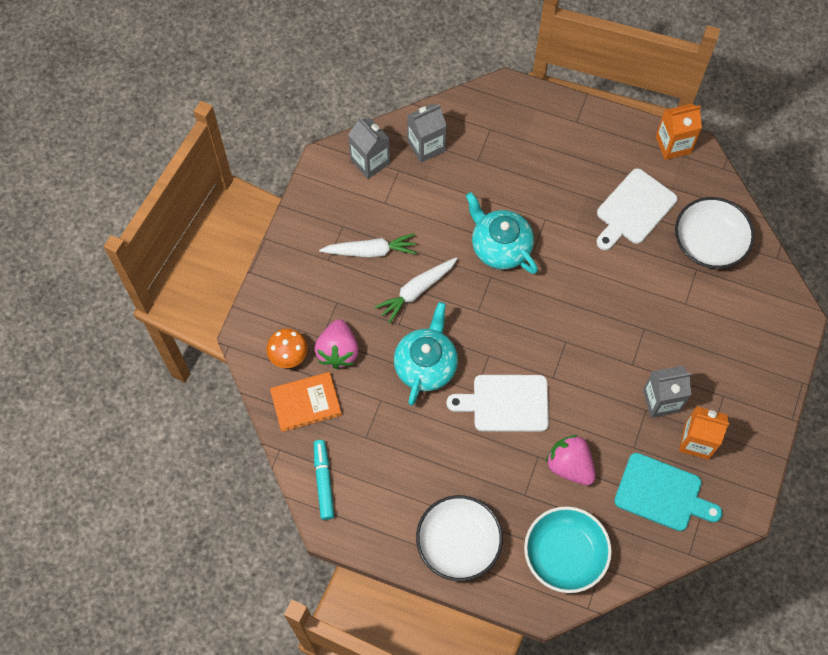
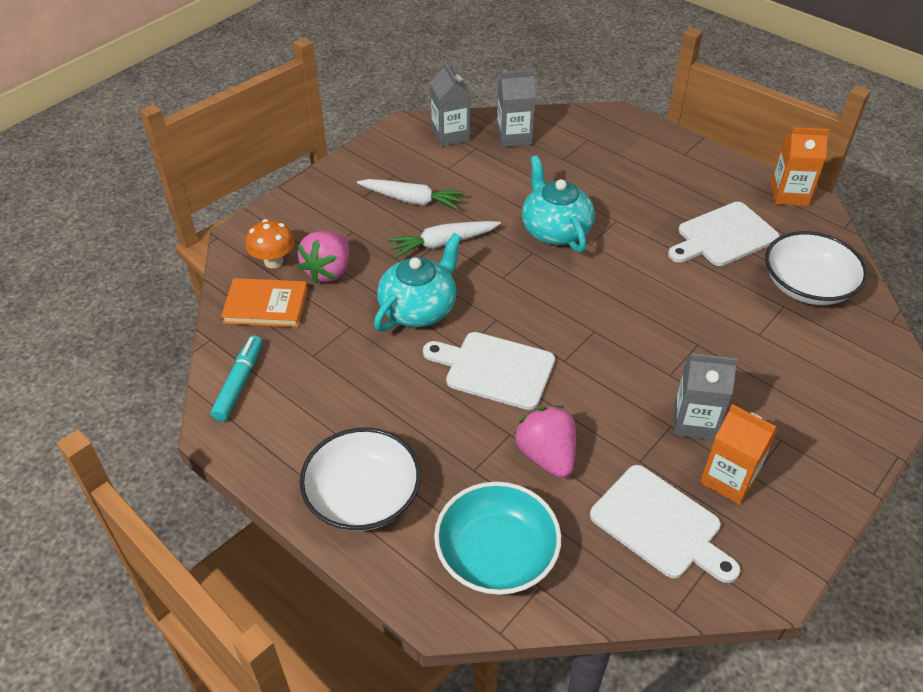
camera: 20 degrees right, 20 degrees down
turquoise cutting board [614,453,723,531] -> white cutting board [590,465,740,583]

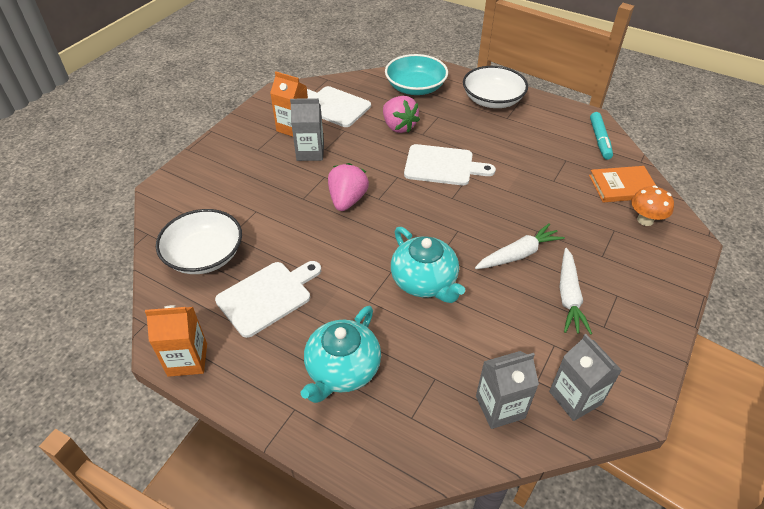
camera: 170 degrees right, 0 degrees up
pink strawberry [298,231,349,284] -> pink strawberry moved to [328,163,369,211]
white carrot [357,179,465,210] -> white carrot turned 90 degrees counterclockwise [559,248,592,335]
turquoise teapot [374,233,462,331] -> turquoise teapot moved to [301,306,381,403]

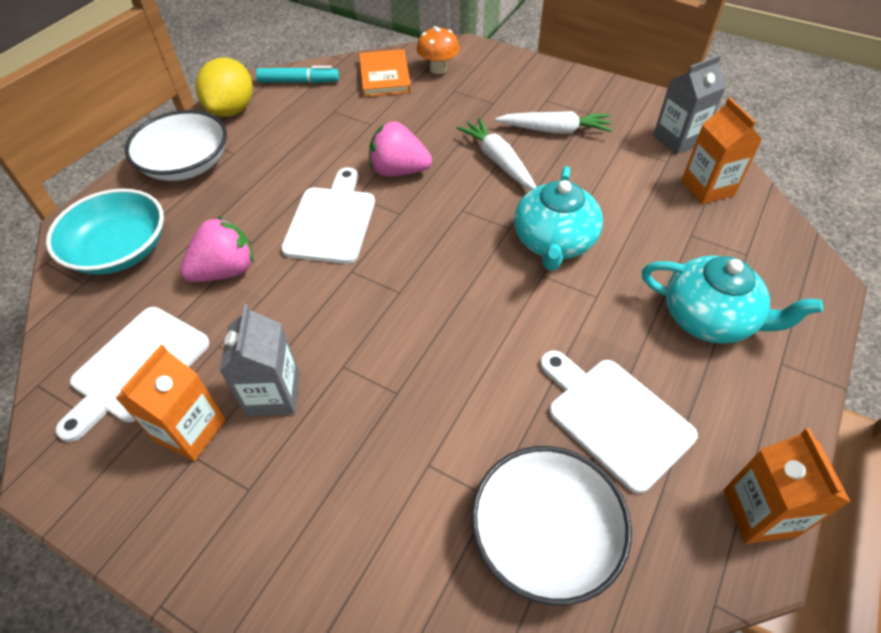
camera: 90 degrees left, 5 degrees up
pink strawberry [328,163,369,211] -> pink strawberry moved to [369,121,432,176]
turquoise teapot [391,227,465,303] -> turquoise teapot turned 135 degrees clockwise [514,166,603,271]
grey carton [476,351,539,429] -> orange carton [682,98,762,204]
none -> yellow lemon [196,57,253,117]

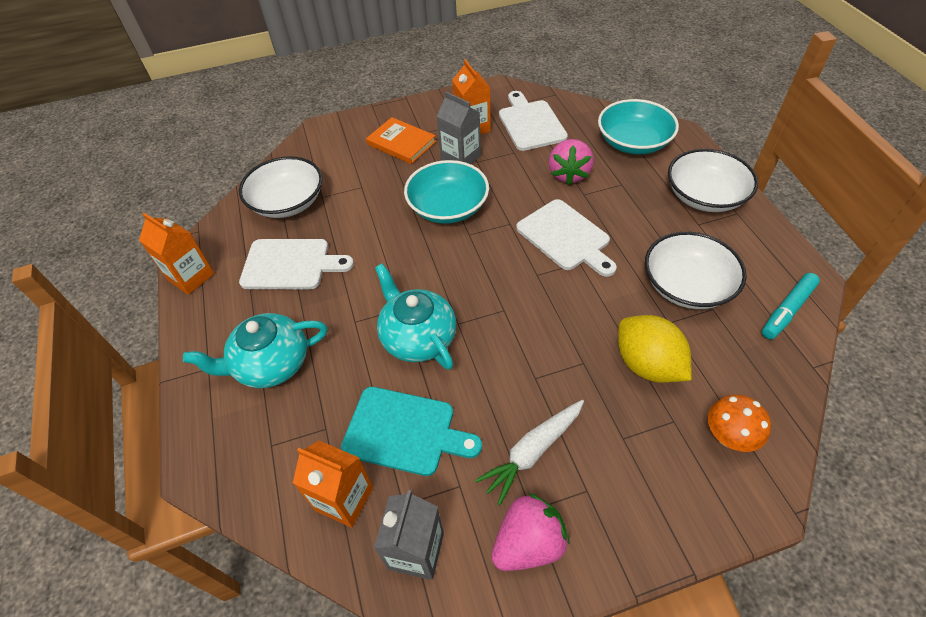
camera: 135 degrees right, 0 degrees up
yellow lemon [196,57,253,117] -> yellow lemon moved to [618,315,692,383]
orange book [359,49,411,97] -> orange book moved to [366,117,436,164]
pink strawberry [369,121,432,176] -> pink strawberry moved to [491,493,569,571]
white carrot [457,118,536,189] -> none
none -> turquoise cutting board [341,387,482,476]
none -> turquoise bowl [404,160,489,224]
none -> white bowl [645,232,747,309]

